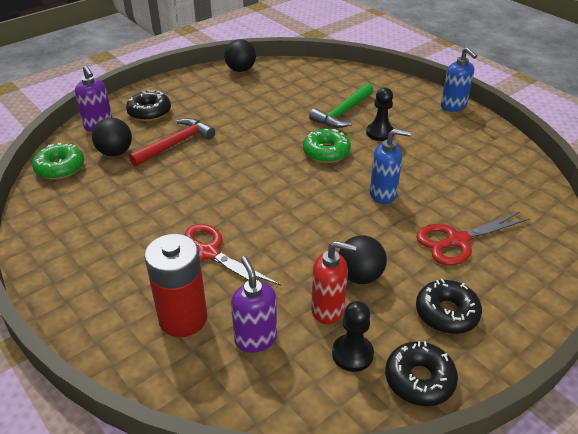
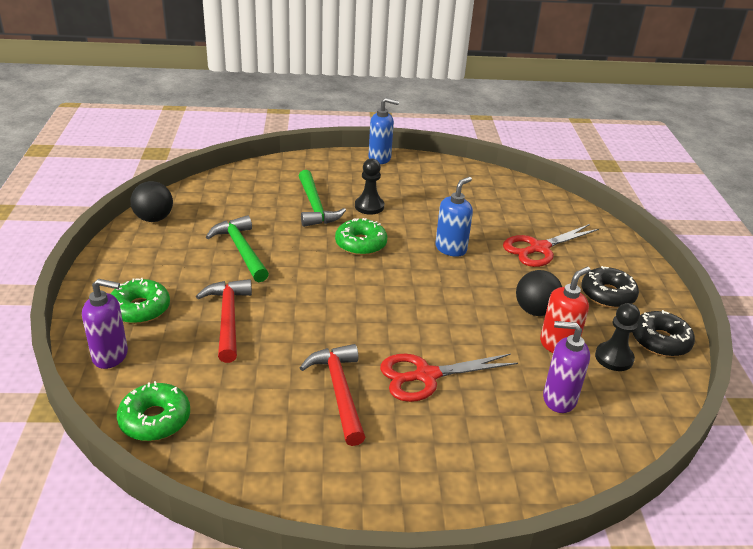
camera: 55 degrees left, 5 degrees down
black ball [92,118,132,156] -> none
black donut [126,90,171,121] -> green donut [111,278,170,324]
red battery [144,234,207,337] -> none
red scissors [416,212,530,265] -> red scissors turned 45 degrees clockwise [503,224,599,267]
none -> green hammer [206,215,269,282]
none -> red hammer [300,344,366,446]

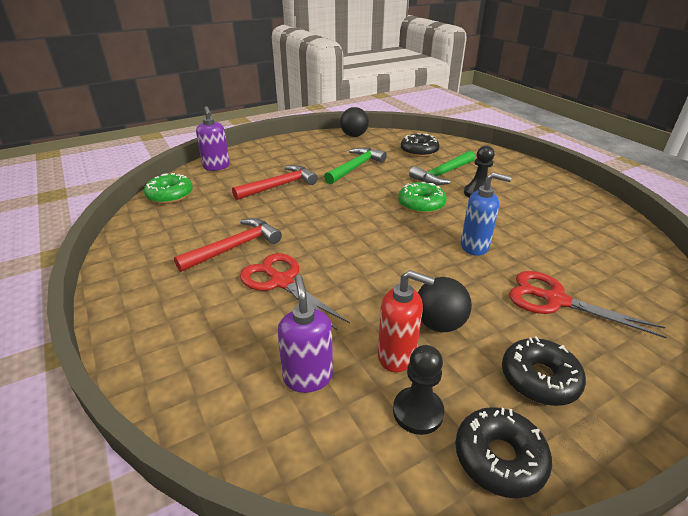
camera: 65 degrees right, 0 degrees up
green donut [111,278,170,324] -> none
blue soap dispenser [369,98,399,164] -> none
none -> black donut [401,133,440,157]

